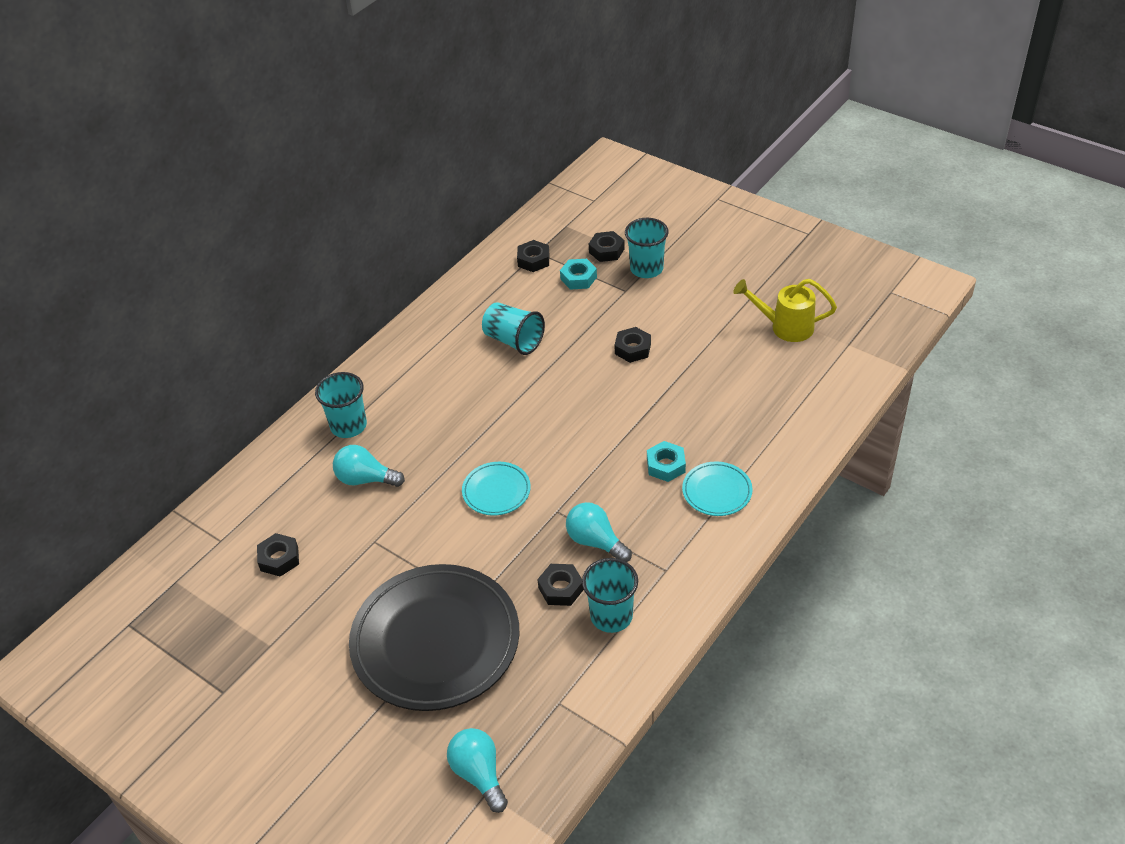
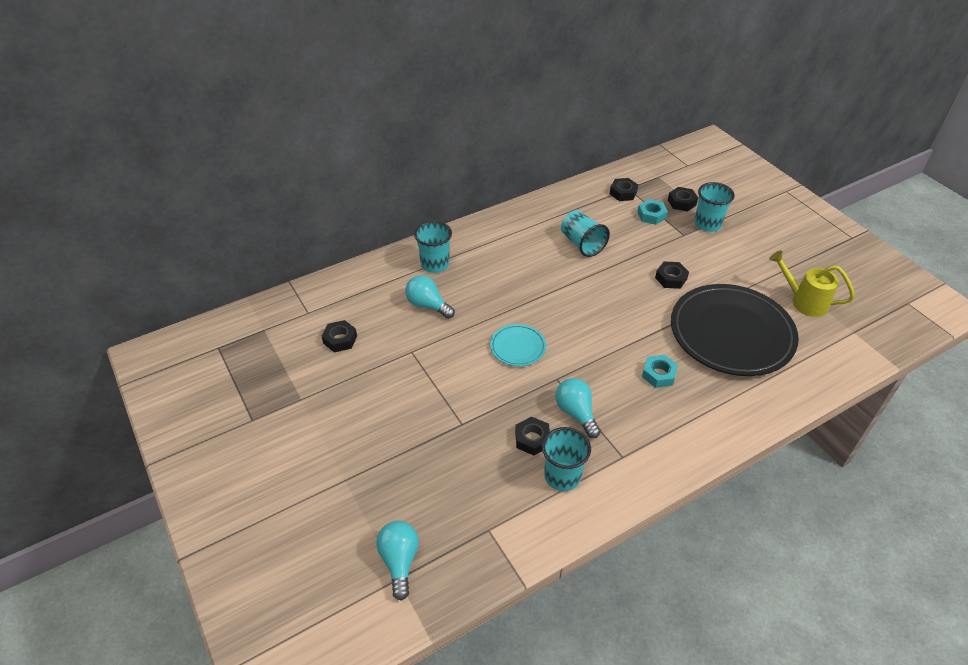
camera: 20 degrees right, 0 degrees up
black plate [349,564,519,711] -> black plate moved to [671,284,799,376]
turquoise plate [682,462,753,516] -> none

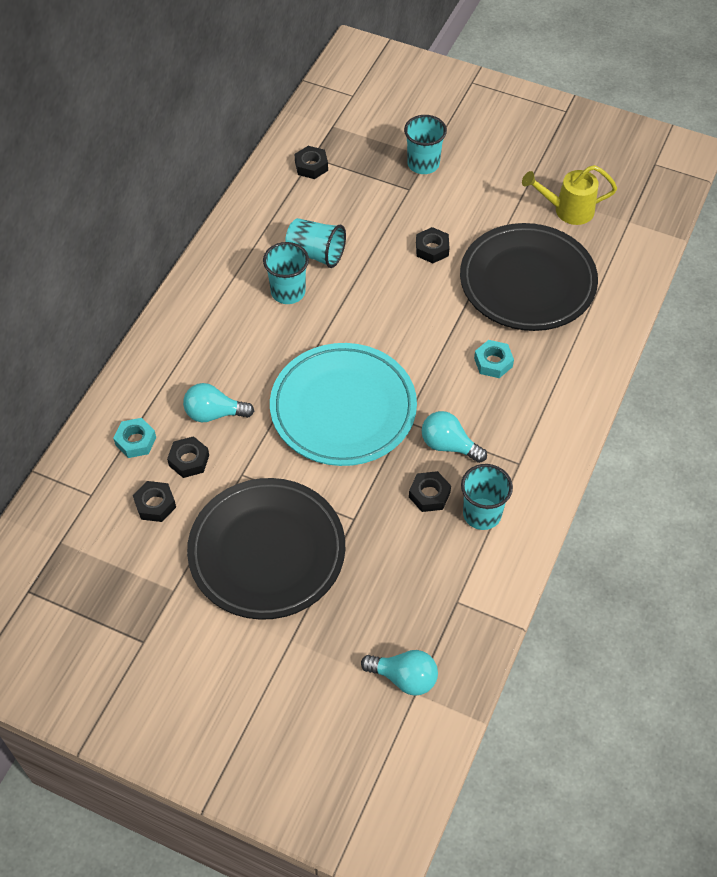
camera: 35 degrees left, 10 degrees up
turquoise light bulb [377,521,419,601] -> turquoise light bulb turned 150 degrees clockwise [361,650,438,696]
turquoise cup [414,221,452,273] -> turquoise cup moved to [263,242,309,304]
turquoise plate [490,324,546,366] -> turquoise plate [270,343,417,466], size x2.24
turquoise nut [637,199,668,225] -> turquoise nut moved to [113,418,156,458]
black nut [668,187,698,212] -> black nut moved to [167,436,209,478]
none -> black plate [187,478,345,620]

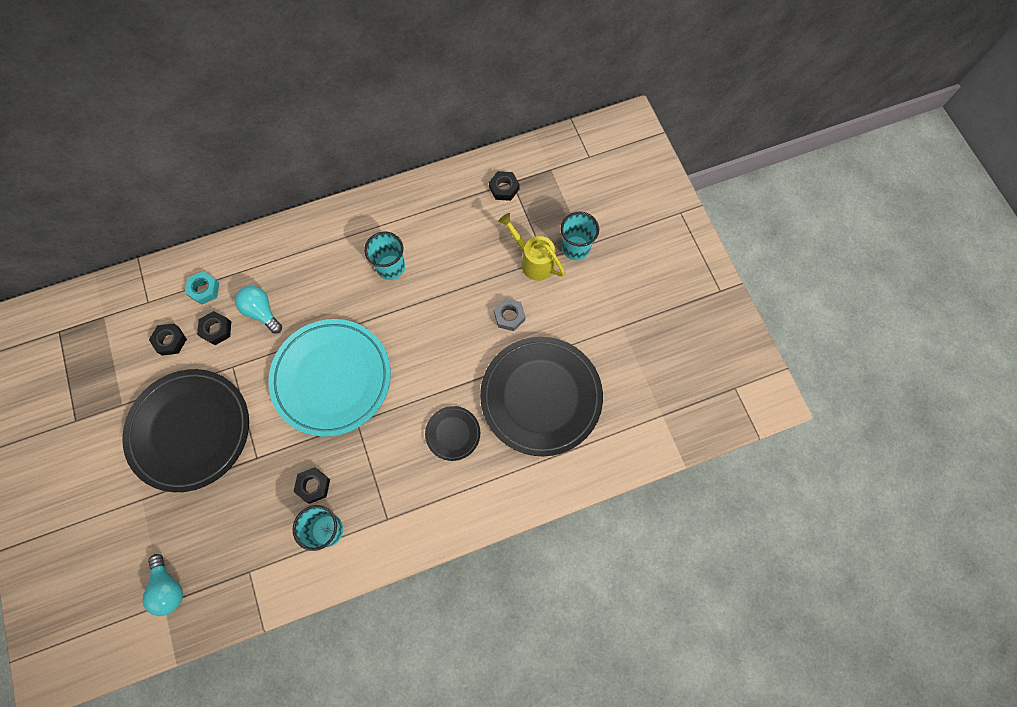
camera: 45 degrees right, 15 degrees up
turquoise cup [285,218,346,268] -> none
black nut [416,227,449,263] -> grey nut [494,298,525,331]
turquoise light bulb [422,411,487,463] -> none
turquoise nut [474,340,514,378] -> black plate [425,406,480,461]
yellow watering can [522,165,617,225] -> yellow watering can moved to [498,213,565,281]

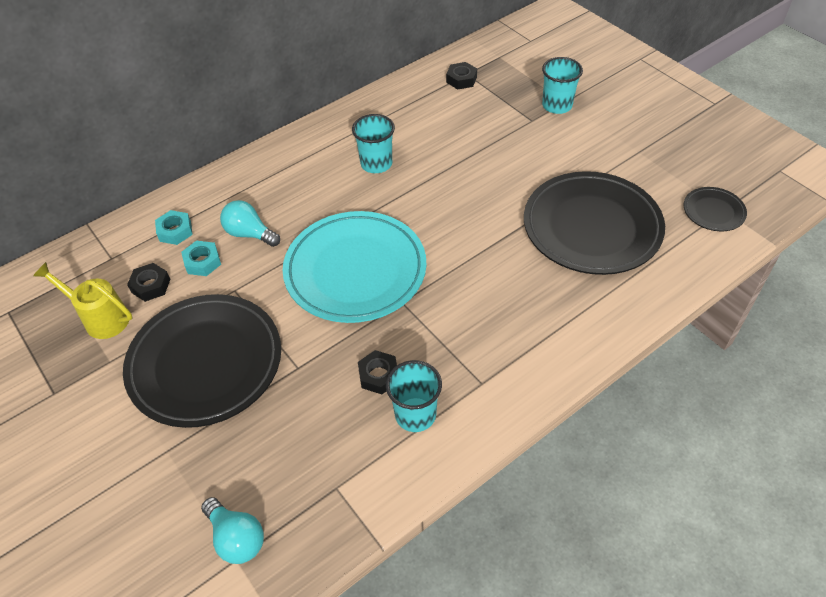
camera: 15 degrees left, 20 degrees down
black nut [197,311,231,345] -> turquoise nut [181,241,221,276]
black plate [425,406,480,461] -> black plate moved to [684,187,747,231]
grey nut [494,298,525,331] -> none
yellow watering can [498,213,565,281] -> yellow watering can moved to [33,262,132,339]

